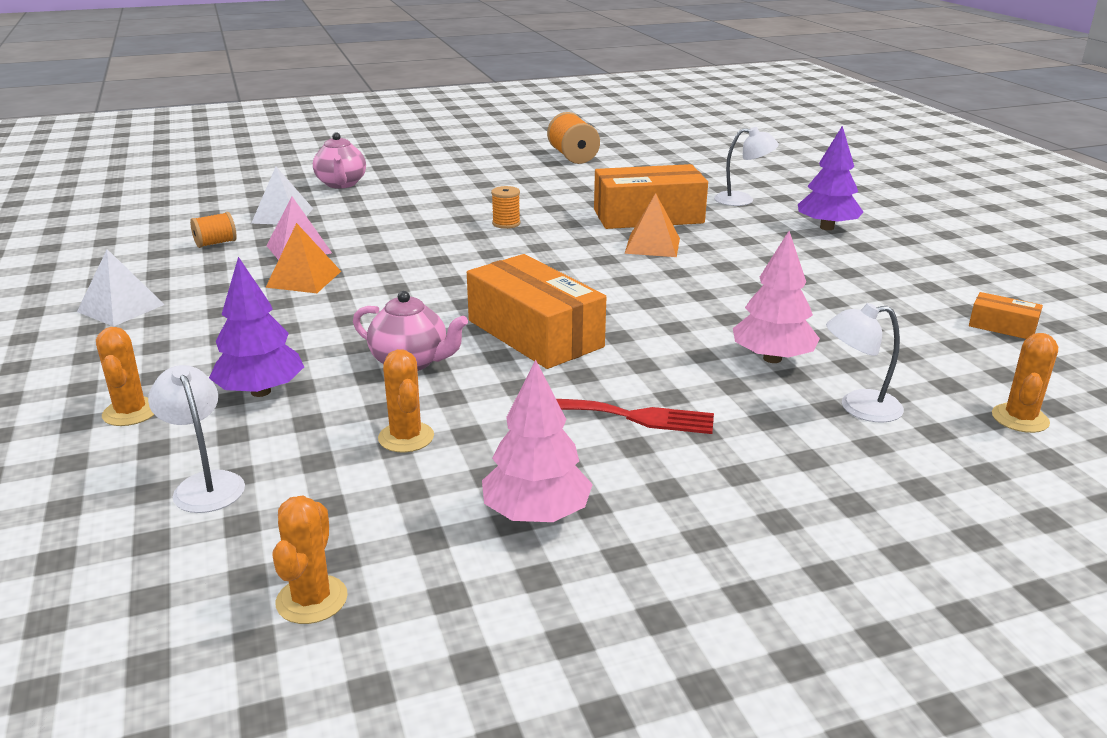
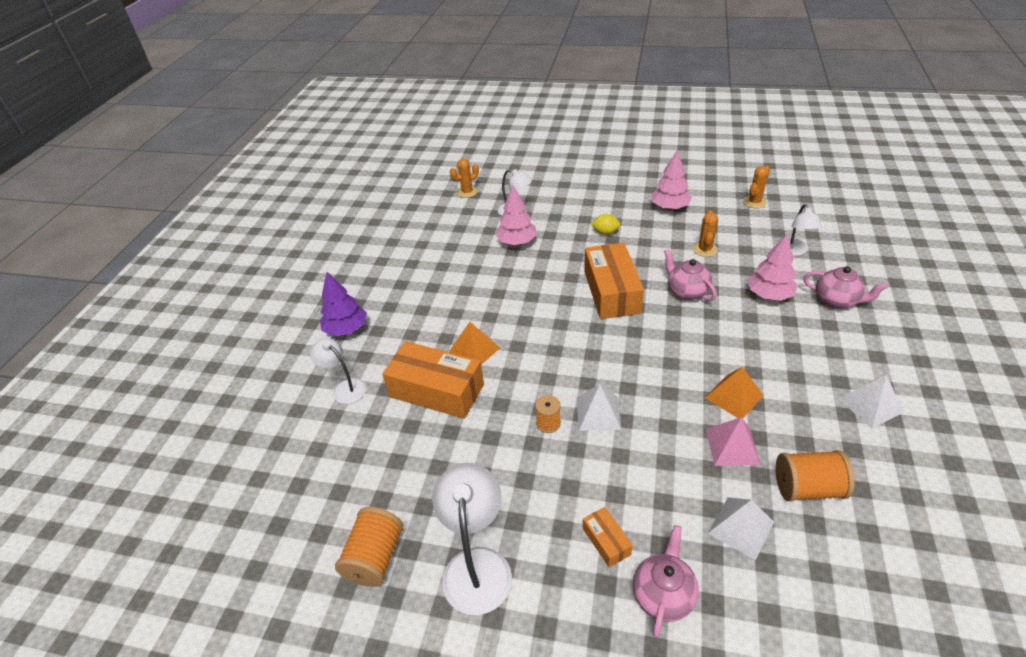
camera: 145 degrees left, 15 degrees up
orange cactus [96,327,154,426] -> pink teapot [803,266,888,309]
orange spool [190,212,237,248] -> orange spool [776,450,855,501], size x1.69
purple tree [209,257,304,397] -> pink tree [748,234,798,301]
red fork [556,399,714,434] -> yellow lemon [591,214,621,235]
orange box [969,292,1043,339] -> orange box moved to [583,507,633,567]
none -> white lamp [432,463,512,615]
none -> white pyramid [577,384,622,431]

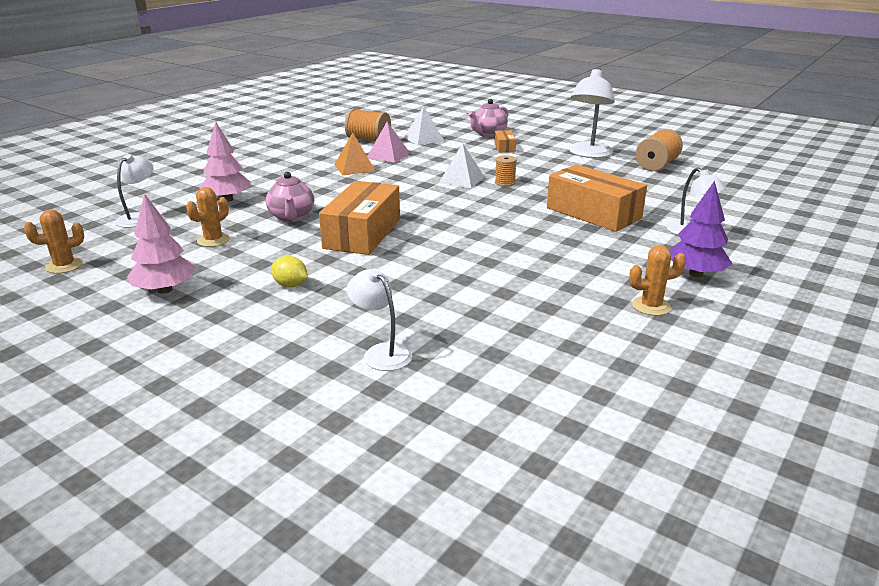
camera: 160 degrees left, 15 degrees down
orange pyramid [449,322,500,364] -> none
orange cactus [450,158,479,198] -> orange cactus moved to [629,245,686,316]
pink tree [495,186,537,245] -> none
pink teapot [803,266,888,309] -> none
white pyramid [839,375,904,429] -> none

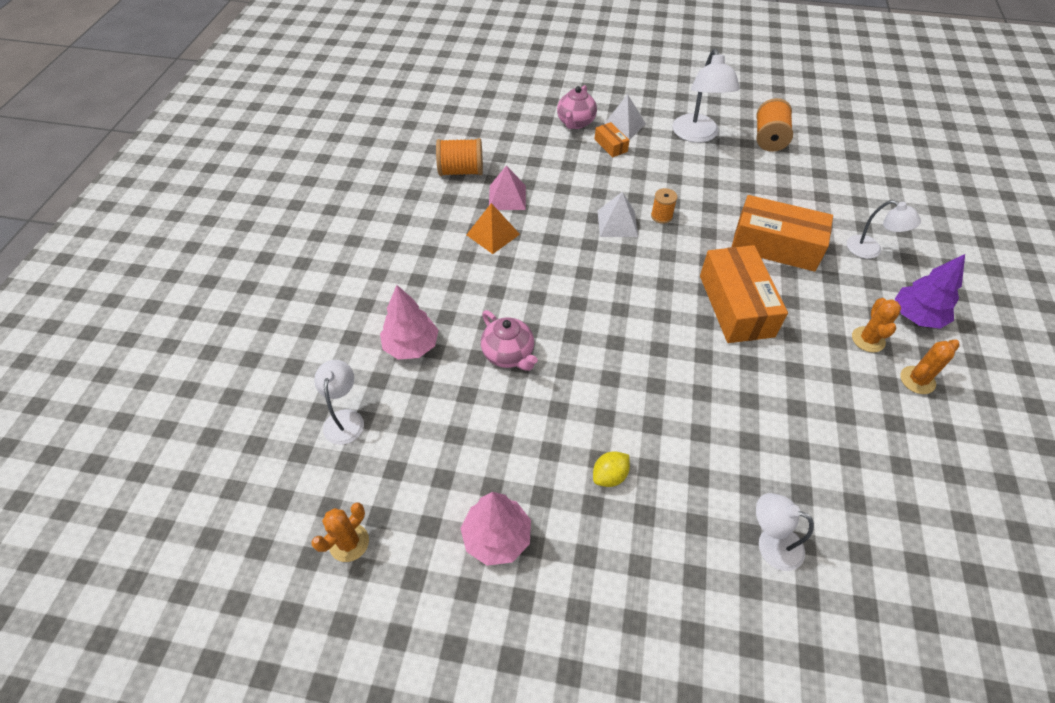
camera: 25 degrees left, 25 degrees up
orange cactus [186,187,230,247] -> orange cactus moved to [852,298,901,352]
yellow lemon [271,256,308,287] -> yellow lemon turned 45 degrees counterclockwise [593,451,630,487]
orange box [319,181,400,255] -> orange box moved to [700,245,788,343]
white pyramid [404,106,444,145] -> white pyramid moved to [604,94,646,140]

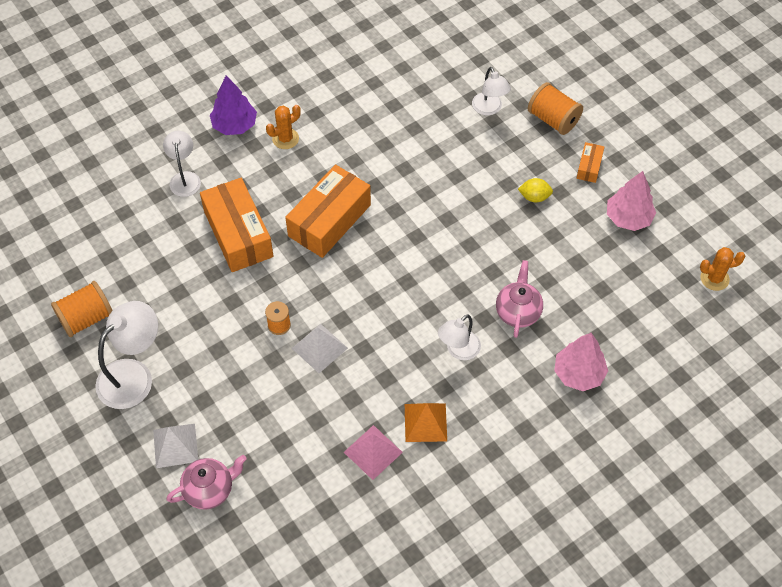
camera: 135 degrees left, 5 degrees up
white lamp [314,360,364,445] -> white lamp moved to [438,314,481,360]
orange spool [436,138,483,176] -> orange spool moved to [528,82,583,135]
orange box [595,122,629,157] -> orange box moved to [576,142,604,183]
orange cactus [900,339,960,394] -> none

